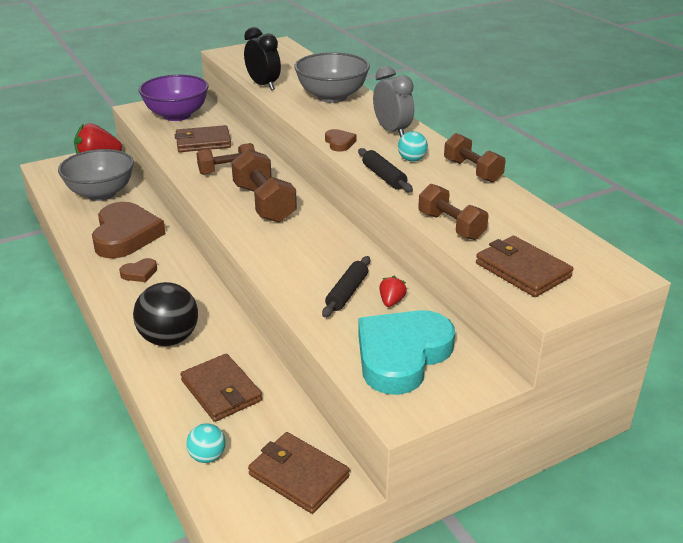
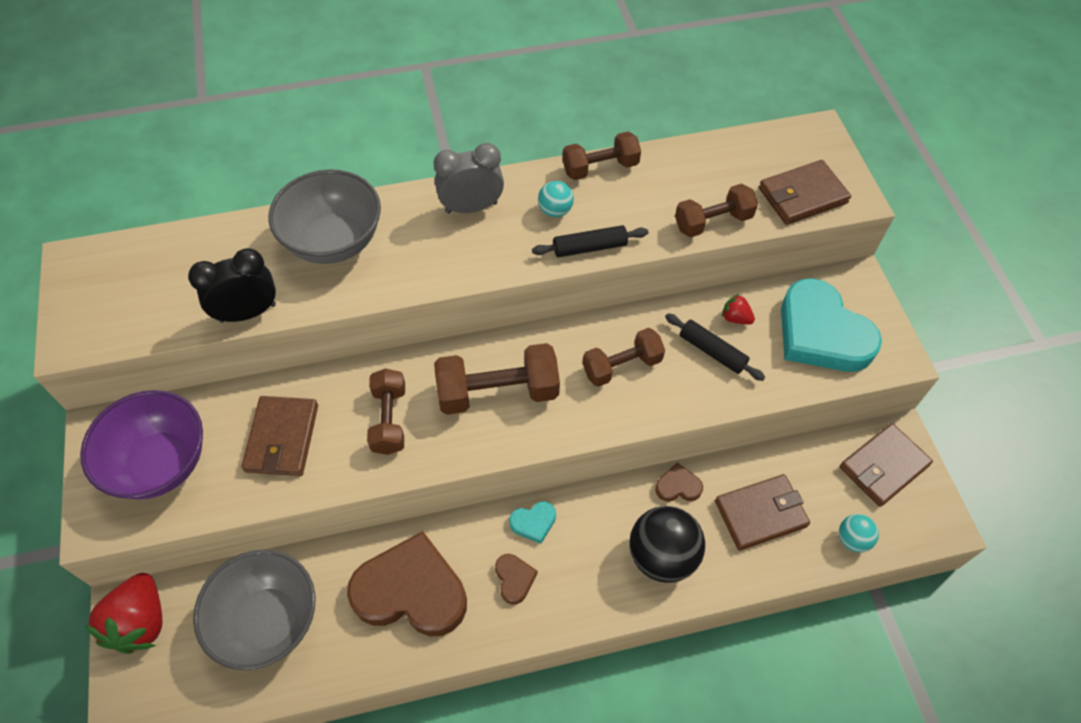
camera: 75 degrees left, 25 degrees up
brown heart [325,129,357,152] -> brown heart moved to [655,463,703,502]
none -> turquoise heart [509,501,556,544]
none -> brown dumbbell [583,328,665,387]

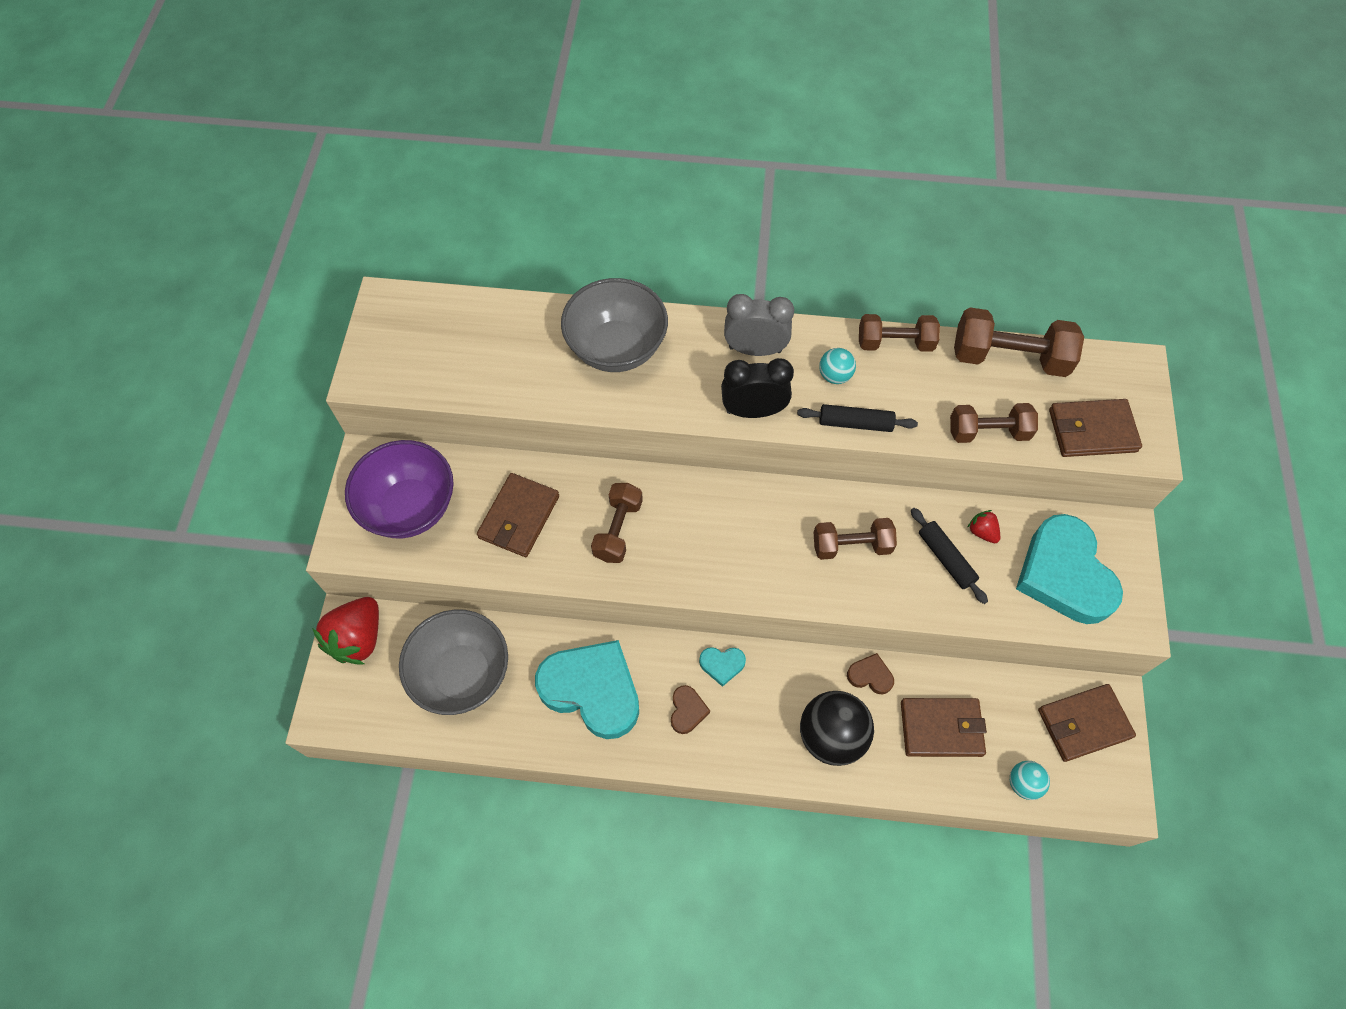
camera: 20 degrees right, 5 degrees up
black clock [188,248,276,323] -> black clock moved to [721,358,794,418]
brown heart [347,531,467,636] -> turquoise heart [535,640,639,739]
brown dumbbell [434,343,560,415] -> brown dumbbell moved to [954,307,1084,377]

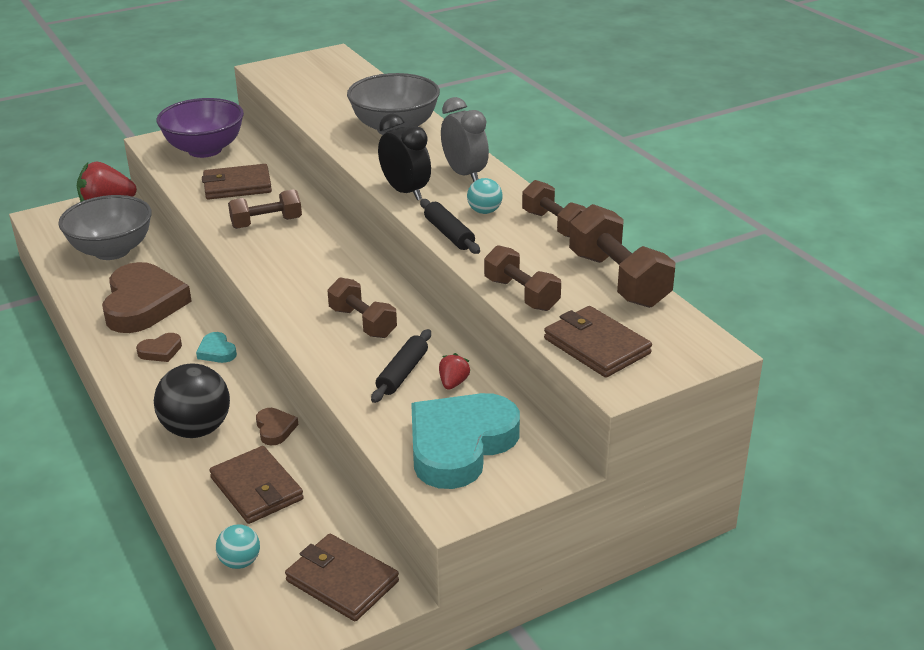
camera: 55 degrees right, 30 degrees down
turquoise heart [535,640,639,739] -> brown heart [102,262,192,333]

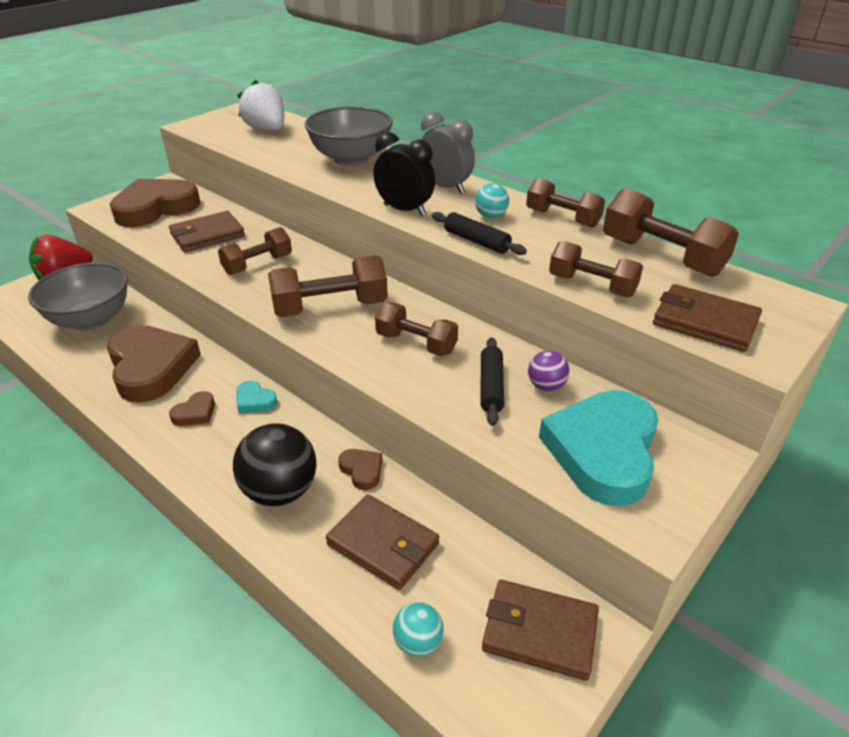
camera: 20 degrees left, 5 degrees up
purple bowl [156,98,244,158] -> brown heart [110,179,200,227]
red strawberry [439,353,470,390] -> purple ball [528,351,569,391]
none -> white strawberry [237,80,284,131]
none -> brown dumbbell [268,255,388,317]

